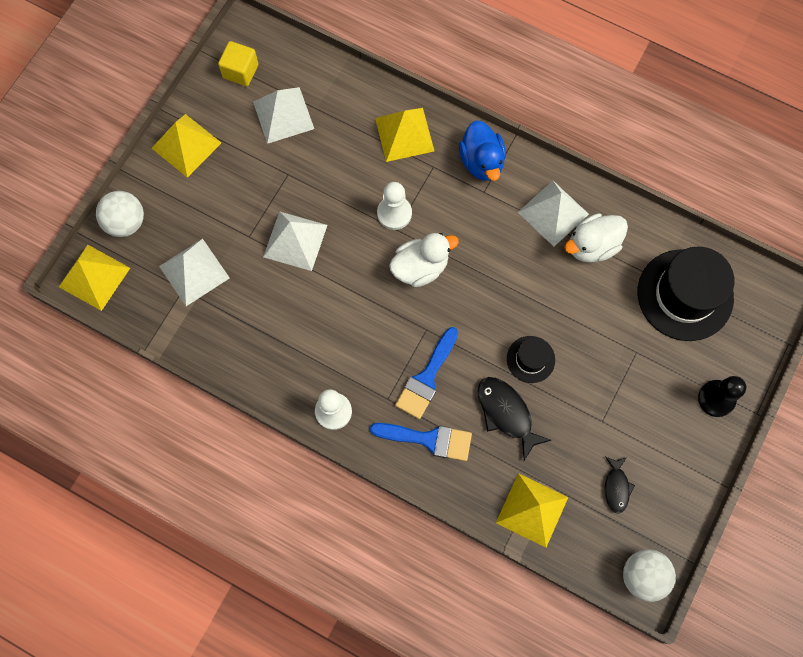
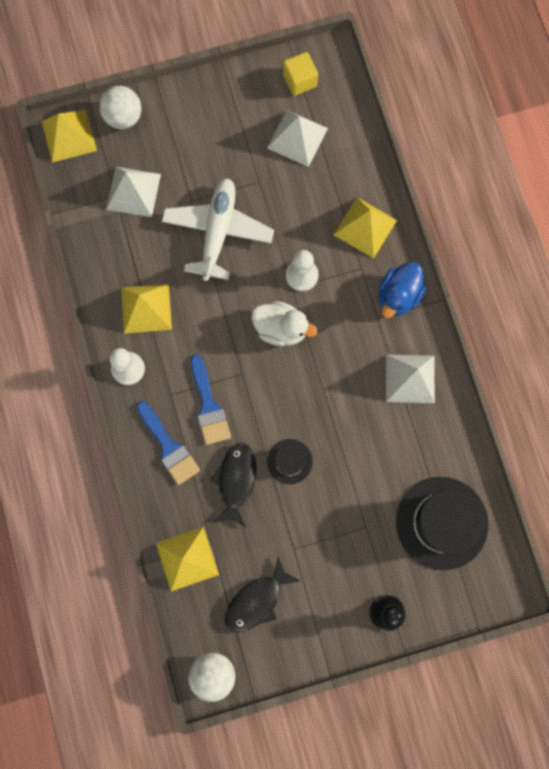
camera: 45 degrees right, 5 degrees up
yellow pyramid [152,114,221,178] -> yellow pyramid moved to [121,284,172,334]
white pyramid [263,211,327,271] -> white plane [162,178,274,281]
blue brush [395,327,458,419] -> blue brush turned 90 degrees counterclockwise [191,355,231,445]
white duck [564,213,628,263] -> none
black fish [605,456,635,514] -> black fish [225,557,300,633], size x1.61

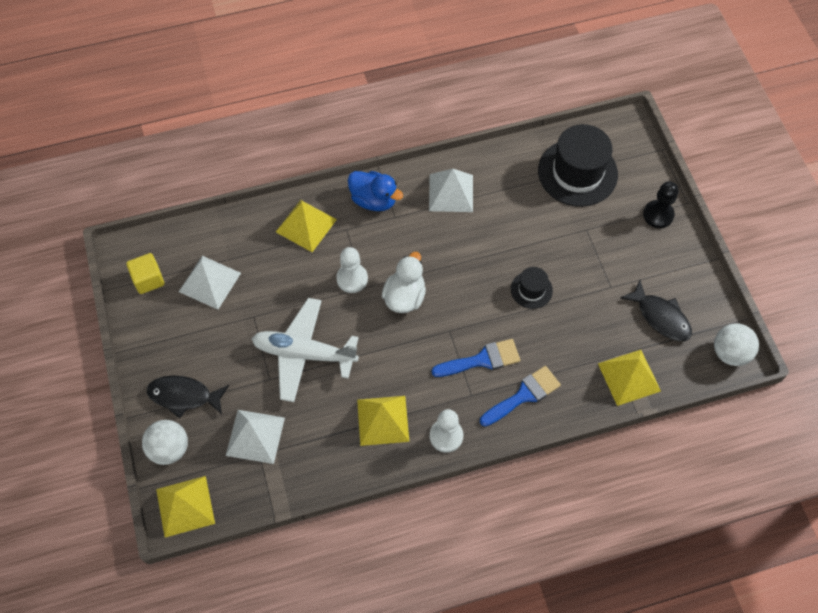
camera: 90 degrees left, 15 degrees down
black fish [210,443,257,527] -> black fish moved to [147,375,229,418]

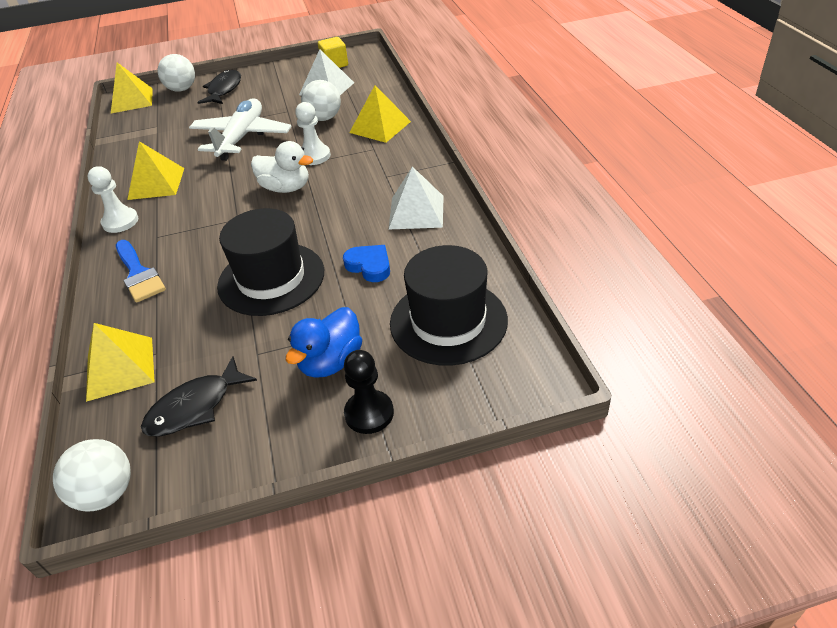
camera: 95 degrees right, 20 degrees down
white pyramid [226,410,285,464] -> none
blue duck [348,171,403,211] -> blue duck moved to [286,307,362,378]
blue brush [431,339,520,377] -> none
black hat [511,267,553,309] -> black hat [217,208,324,316], size x2.01
none -> white ball [301,80,341,121]
none -> blue heart [343,245,390,282]

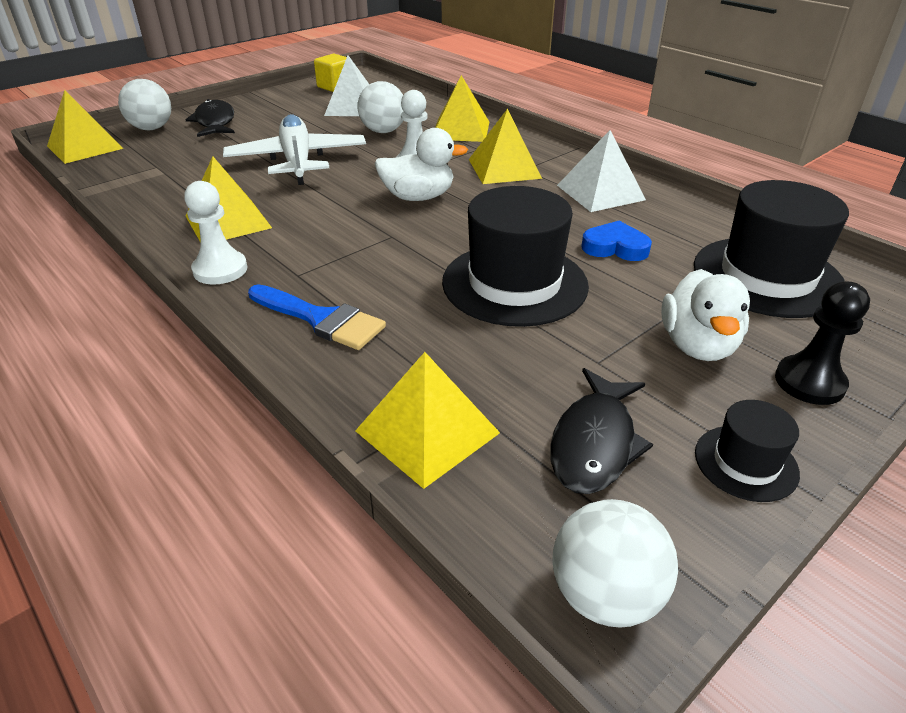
camera: 30 degrees left, 5 degrees down
blue duck [286,307,362,378] -> white duck [661,269,750,361]
none -> yellow pyramid [469,108,542,184]
none -> black hat [695,400,800,502]

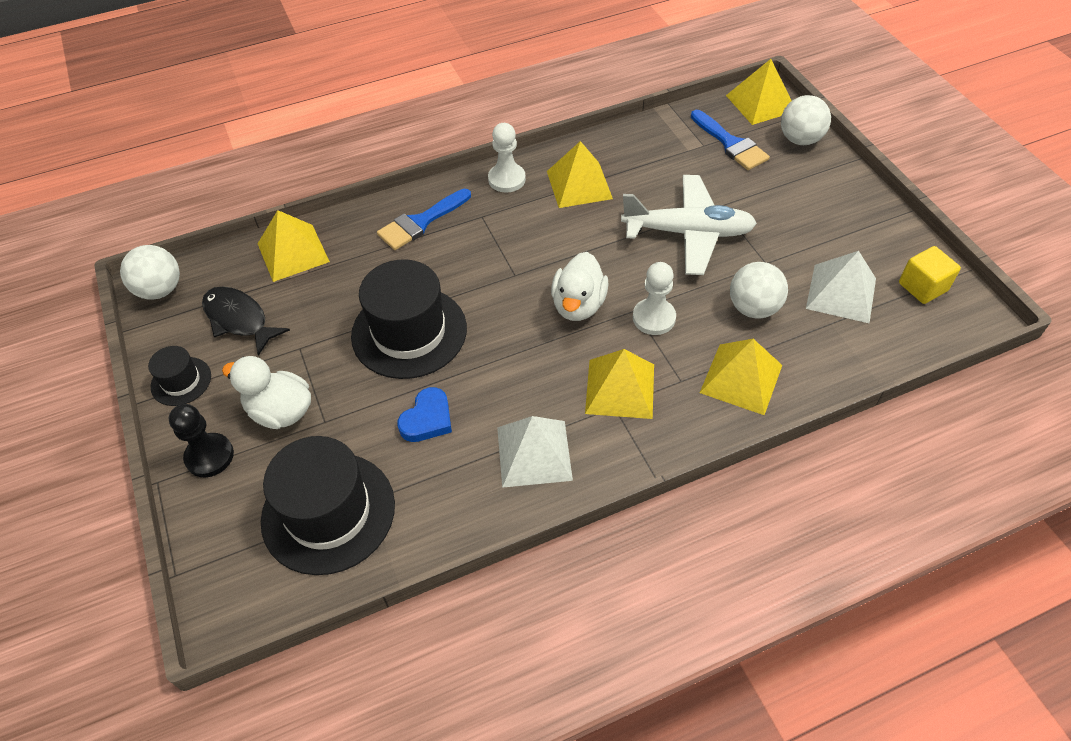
camera: 110 degrees right, 15 degrees up
black fish [186,99,235,137] -> none
none -> blue brush [691,110,770,170]

